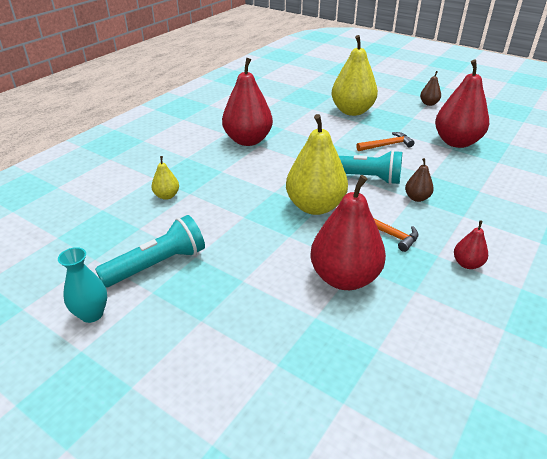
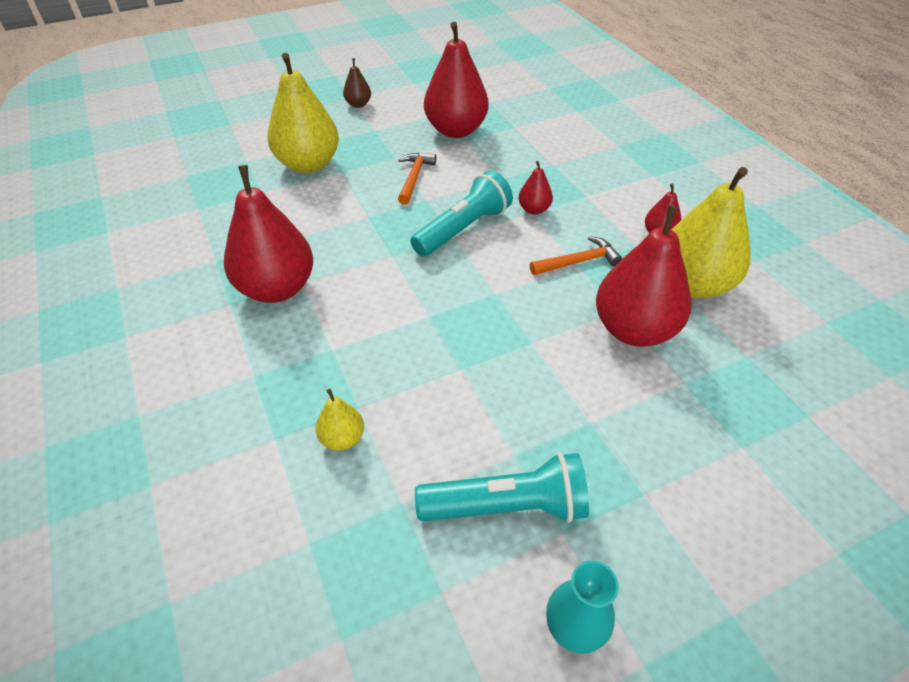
camera: 60 degrees left, 10 degrees up
turquoise flashlight [95,215,205,287] -> turquoise flashlight turned 90 degrees clockwise [415,452,589,523]
yellow pear [286,114,348,215] -> yellow pear moved to [672,167,751,298]
brown pear [405,158,434,202] -> red pear [519,161,553,215]

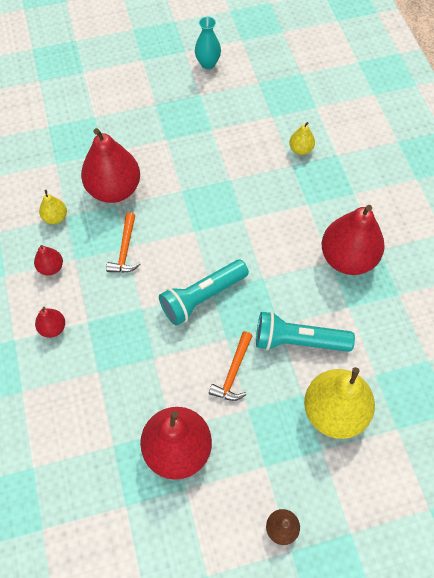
camera: 170 degrees left, 15 degrees up
turquoise flashlight [415,452,589,523] -> turquoise flashlight moved to [256,311,355,352]
red pear [519,161,553,215] -> red pear moved to [35,307,65,338]
orange hammer [530,236,622,275] -> orange hammer turned 75 degrees counterclockwise [106,212,141,273]
yellow pear [672,167,751,298] -> yellow pear [39,190,67,224], size x0.46

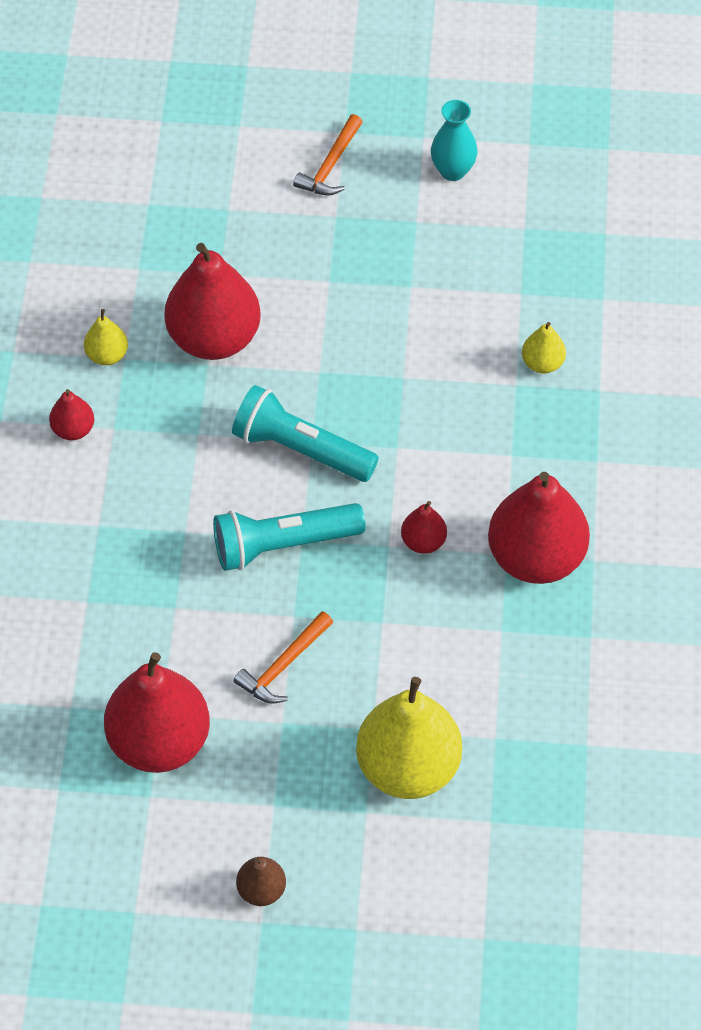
camera: 20 degrees right, 5 degrees down
red pear [35,307,65,338] -> red pear moved to [401,501,447,554]
orange hammer [106,212,141,273] -> orange hammer moved to [293,114,363,196]
turquoise flashlight [256,311,355,352] -> turquoise flashlight moved to [232,385,379,482]

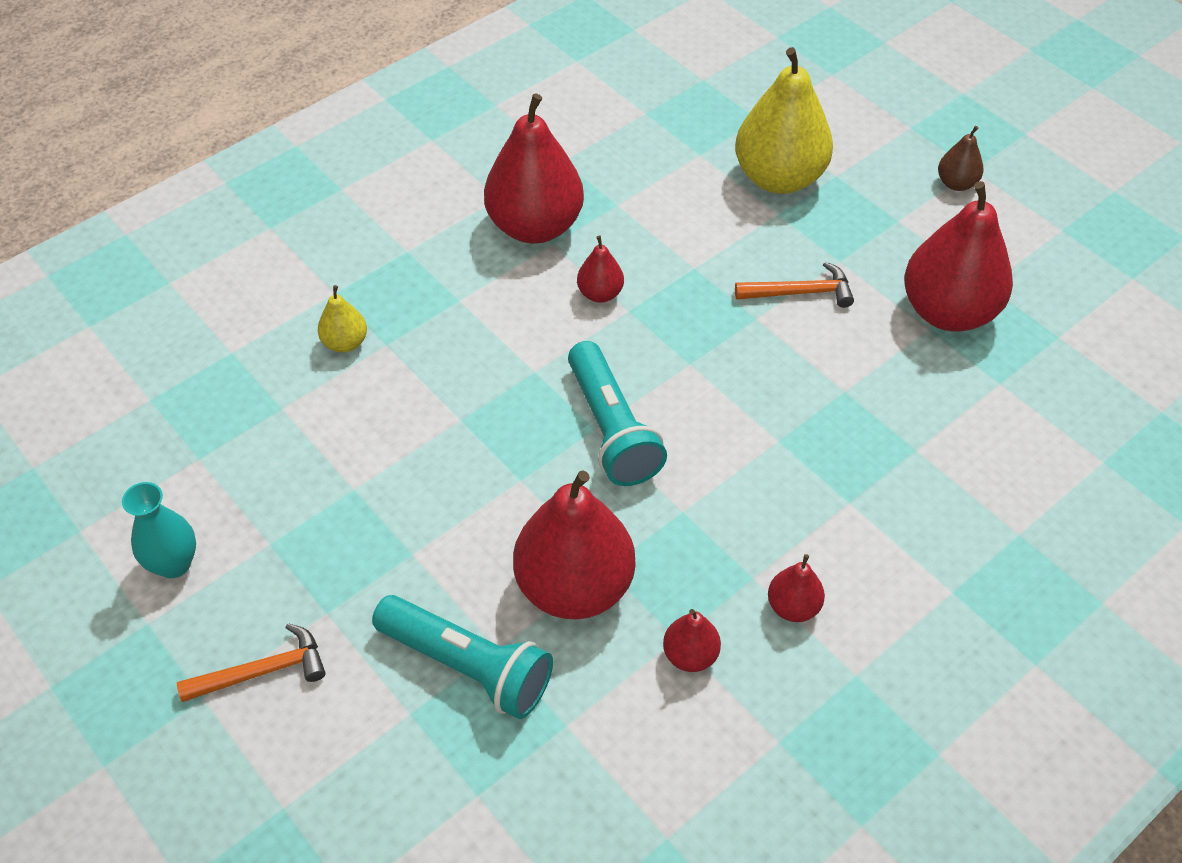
camera: 135 degrees left, 5 degrees down
yellow pear [84,309,128,365] -> red pear [663,609,721,672]
turquoise flashlight [213,503,366,571] -> turquoise flashlight moved to [372,595,553,719]

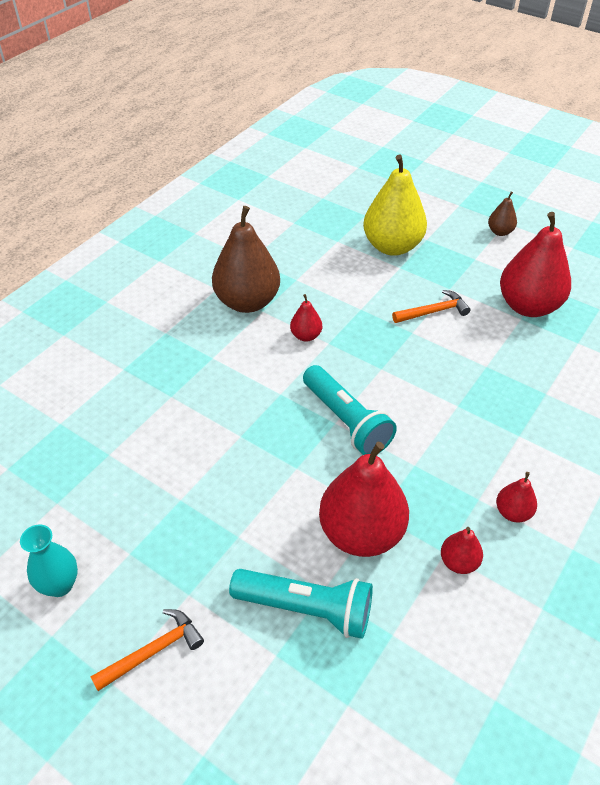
camera: 15 degrees left, 5 degrees down
yellow pear [318,285,367,352] -> none
red pear [484,93,584,244] -> brown pear [212,206,280,313]

